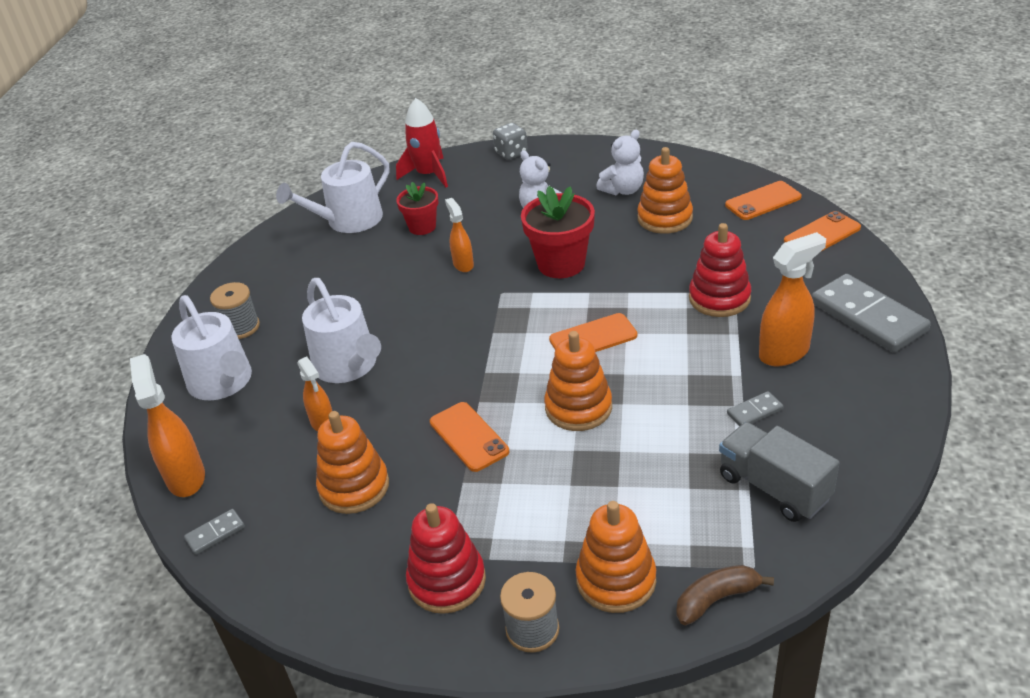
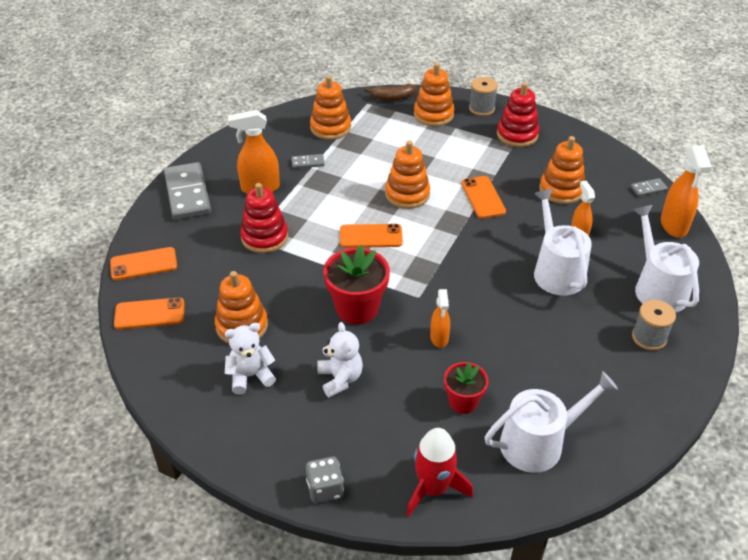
camera: 165 degrees left, 5 degrees up
grey truck [719,422,840,522] -> orange stacking toy [310,75,351,140]

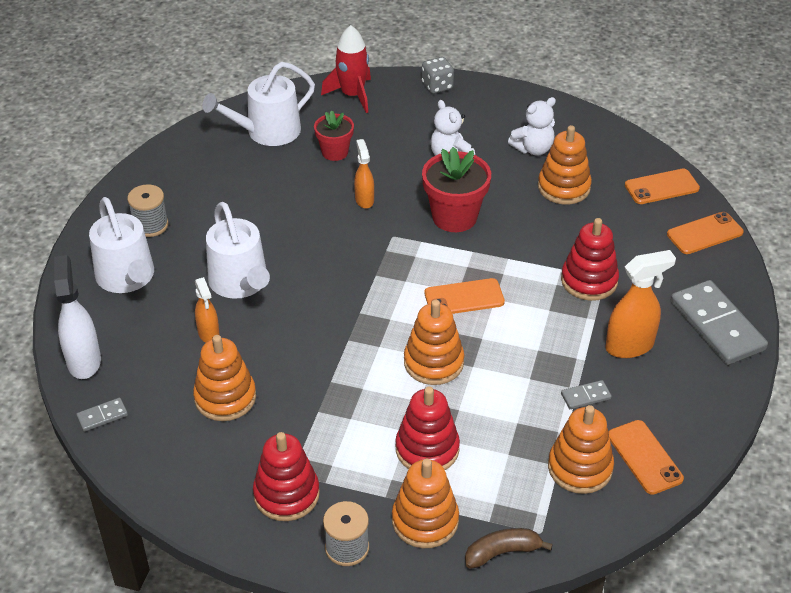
camera: 170 degrees right, 0 degrees up
orange phone [461,176,506,219] -> orange phone moved to [609,420,684,495]
orange spray bottle [661,145,712,238] -> white spray bottle [54,255,101,379]
none -> red stacking toy [395,386,460,470]

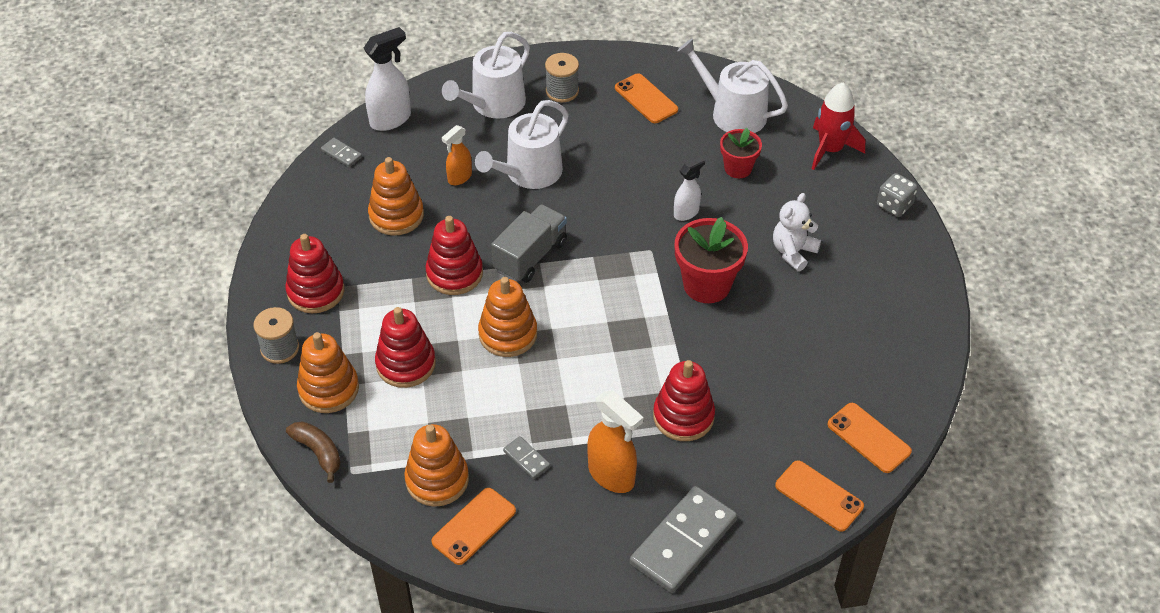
camera: 65 degrees right, 5 degrees up
orange spray bottle [354,139,374,209] -> white spray bottle [674,156,705,221]
orange phone [425,278,505,314] -> orange phone moved to [615,73,678,123]
white teddy bear [508,97,556,156] -> none
orange stacking toy [538,125,592,205] -> none
none -> red stacking toy [425,216,483,295]
none -> grey truck [491,204,567,283]

